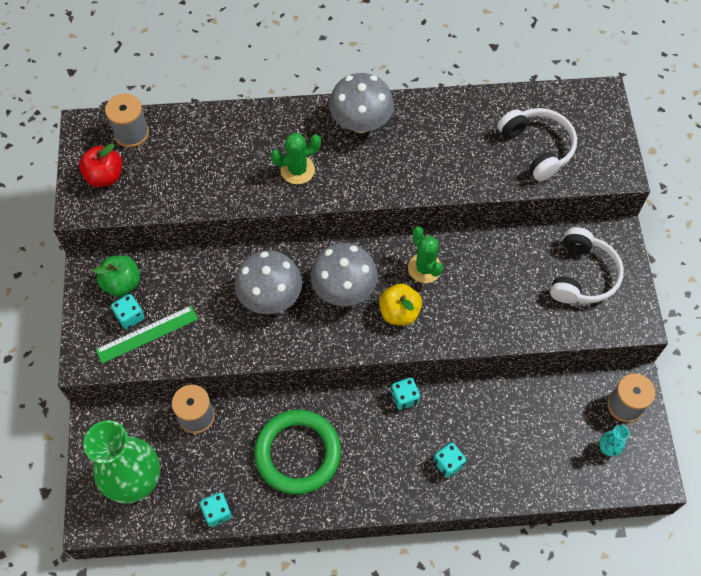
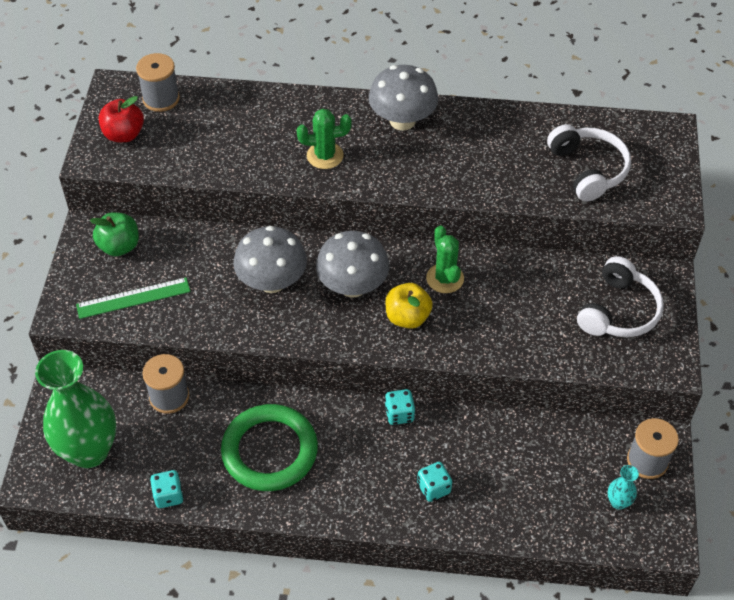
camera: 10 degrees right, 10 degrees down
turquoise dice [111,294,144,329] -> none

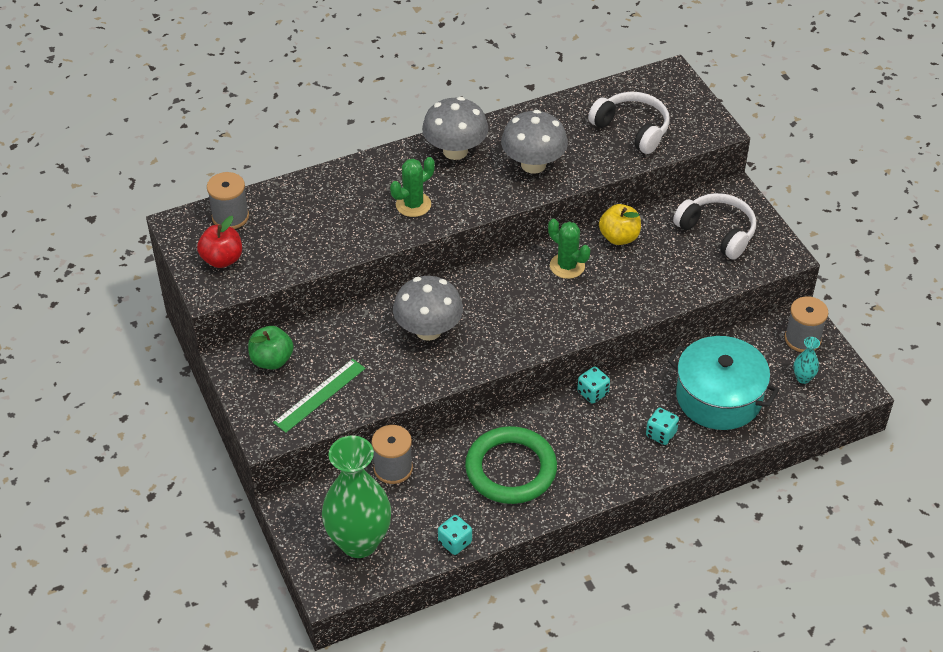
camera: 30 degrees left, 5 degrees down
grey mushroom [316,231,389,298] -> grey mushroom moved to [501,110,568,174]
yellow apple [385,283,433,329] -> yellow apple moved to [599,204,641,245]
white headphones [577,256,664,337] -> white headphones turned 45 degrees counterclockwise [673,193,756,259]
none -> turquoise pot [668,336,779,430]

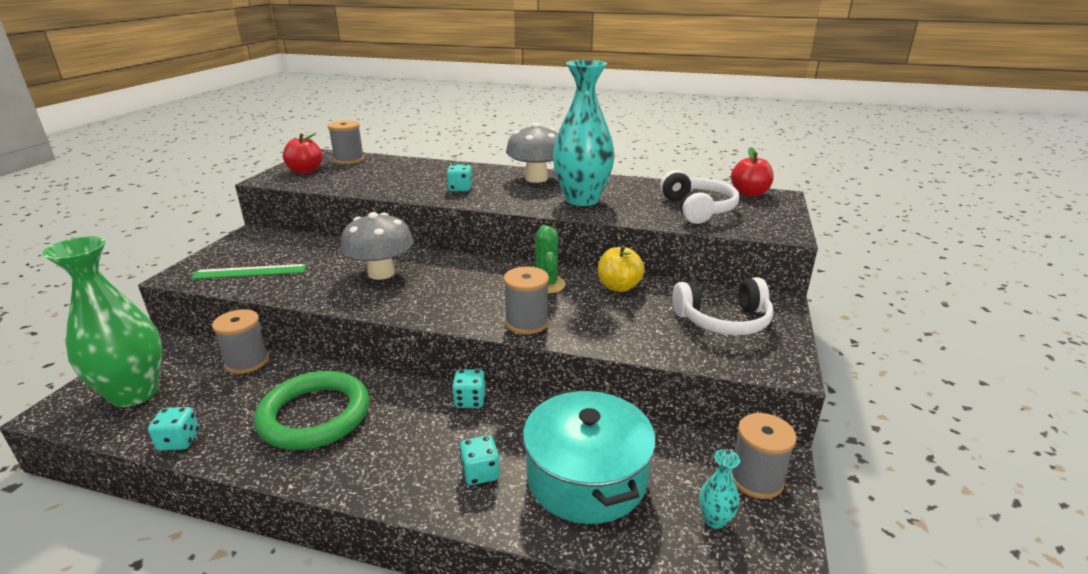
camera: 40 degrees right, 20 degrees down
green apple [248,326,294,369] -> none
green cactus [390,157,435,217] -> turquoise dice [446,164,472,191]
grey mushroom [501,110,568,174] -> turquoise vase [553,60,615,206]
white headphones [673,193,756,259] -> white headphones turned 90 degrees clockwise [672,277,773,335]
none -> grey spool [503,266,549,334]
none -> red apple [731,147,774,197]

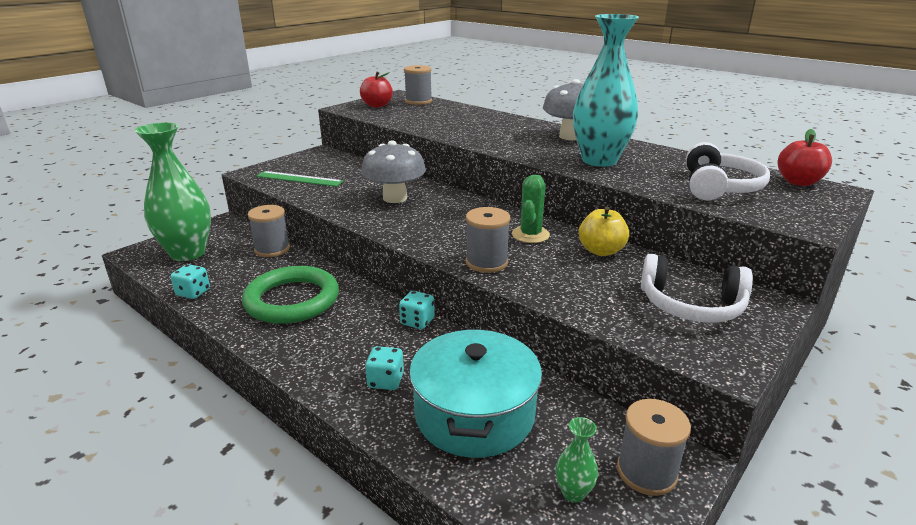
camera: 25 degrees right, 0 degrees up
turquoise dice [446,164,472,191] -> none
turquoise vase [699,449,740,529] -> green vase [556,417,598,503]

